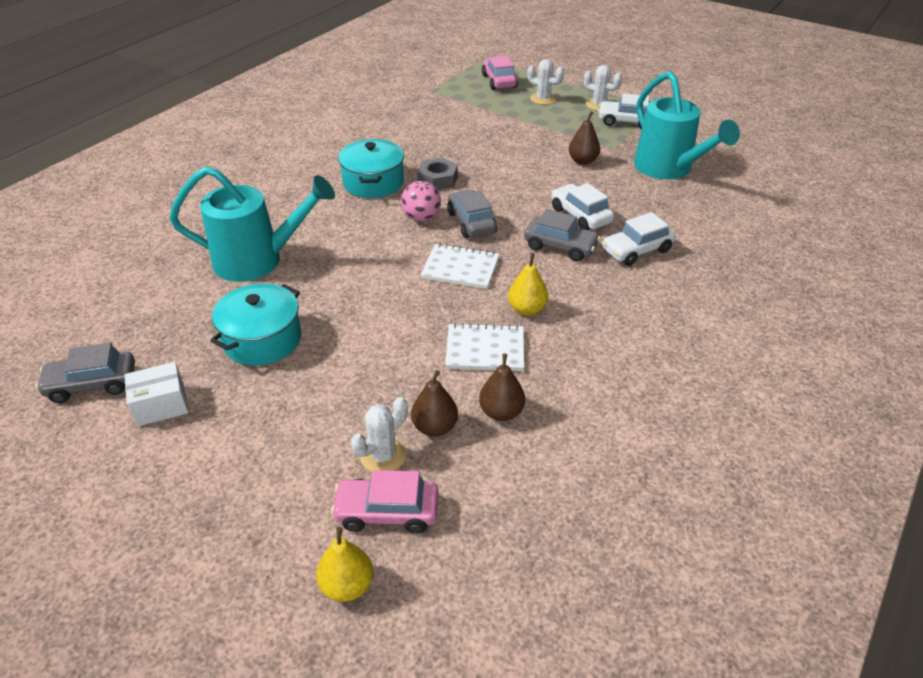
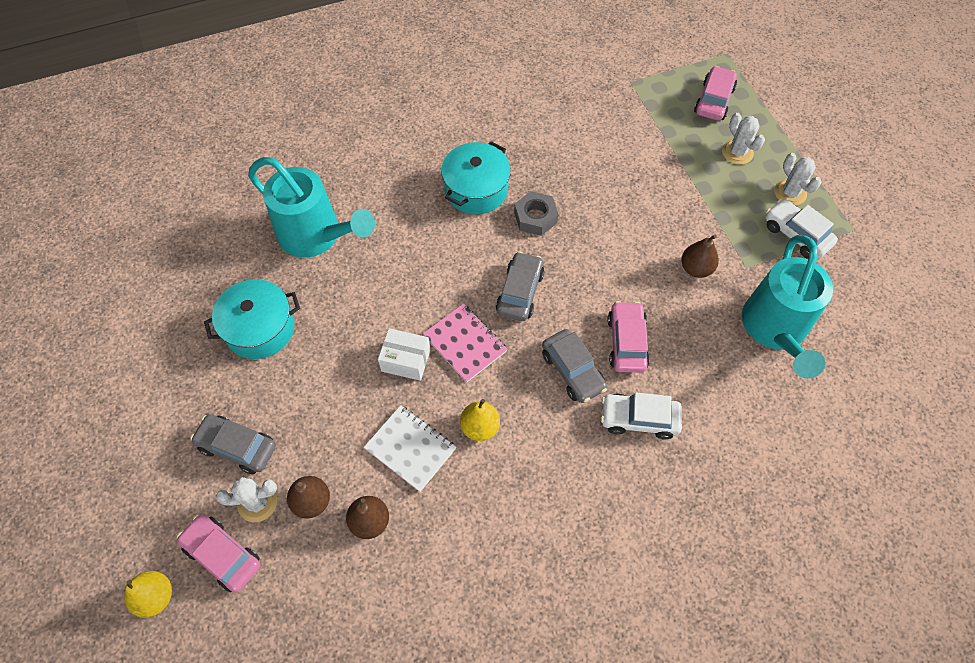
camera: 35 degrees right, 20 degrees up
grey car [36,343,135,403] -> grey car moved to [190,414,276,474]
white box [124,362,188,427] -> white box moved to [378,328,431,381]
pink ball [401,181,441,222] -> none
white notebook [420,244,499,289] -> pink notebook [423,304,508,383]
white car [552,183,614,230] -> pink car [608,301,650,373]

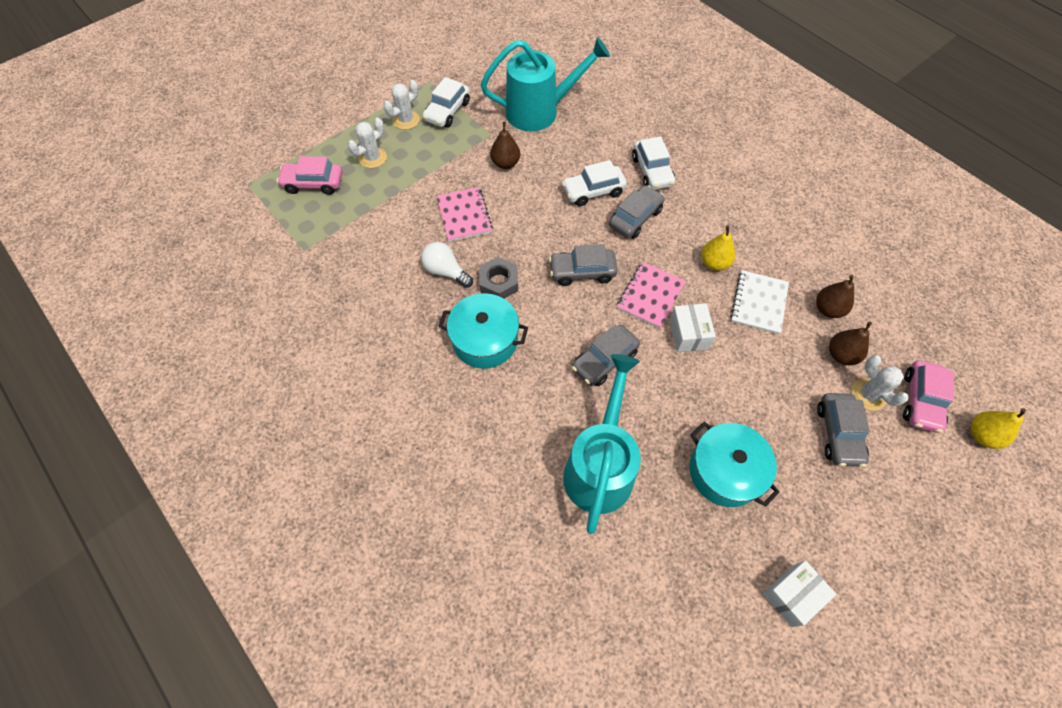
camera: 110 degrees left, 0 degrees up
pink car [608,301,650,373] -> white car [562,160,627,206]
none -> white light bulb [421,242,473,288]
none -> pink notebook [437,187,493,242]
none -> grey car [572,325,640,386]
none -> white box [763,560,836,627]

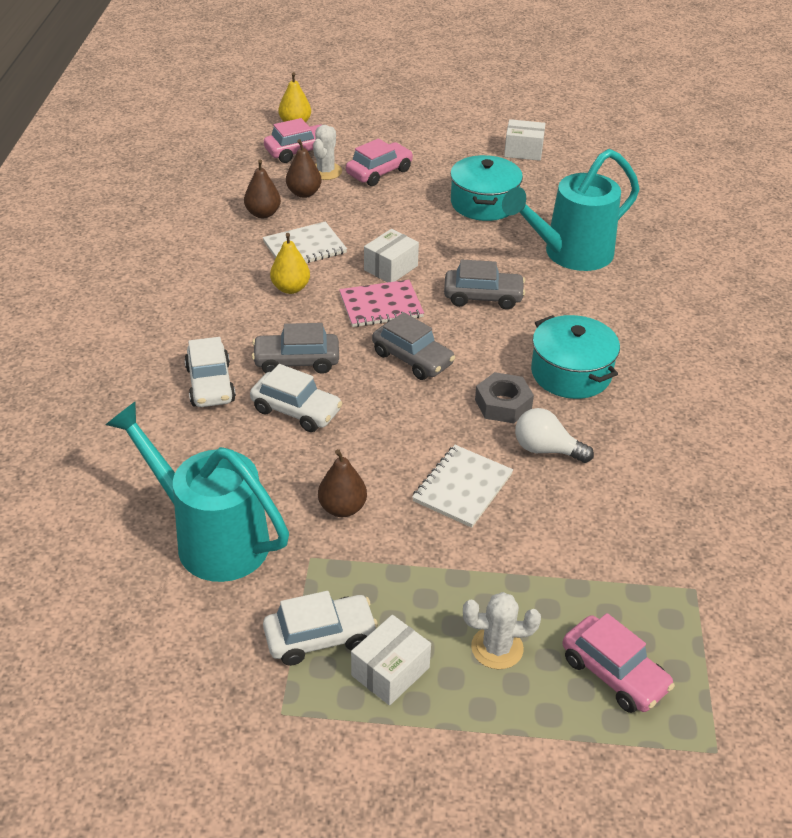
camera: 135 degrees left, 20 degrees down
white cactus [384,80,420,130] -> white box [351,615,431,705]
white light bulb [421,242,473,288] -> white light bulb turned 120 degrees clockwise [515,408,594,463]
pink notebook [437,187,493,242] -> white notebook [412,445,513,528]
white car [632,137,675,190] -> white car turned 135 degrees clockwise [184,337,236,407]
grey car [817,393,870,467] -> pink car [346,138,413,186]

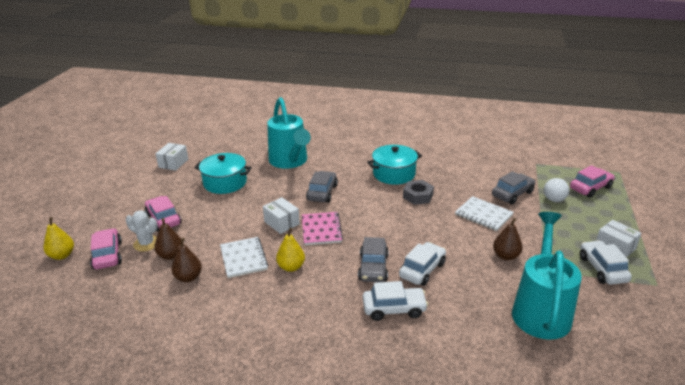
camera: 80 degrees left, 10 degrees down
turquoise watering can [106,402,289,582] -> turquoise watering can turned 150 degrees clockwise [512,212,582,340]
grey car [372,312,455,380] -> grey car moved to [492,171,535,205]
white cactus [463,592,541,669] -> none
white light bulb [515,408,594,463] -> white light bulb moved to [544,178,569,202]

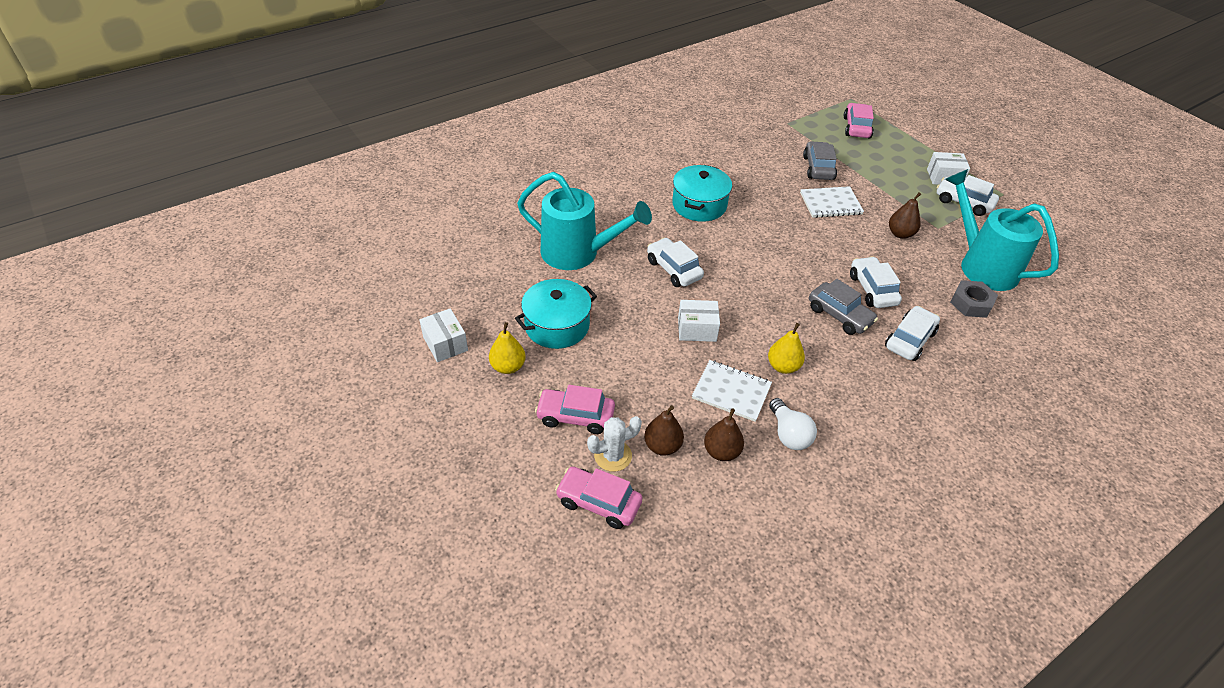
camera: 50 degrees left, 15 degrees up
yellow pear [43,217,74,260] -> yellow pear moved to [489,322,526,374]
pink notebook [302,212,343,245] -> none
grey car [306,171,338,203] -> white car [647,238,704,287]
grey nut [403,180,434,205] -> grey nut moved to [950,280,998,318]
white light bulb [544,178,569,202] -> white light bulb moved to [769,398,817,450]

